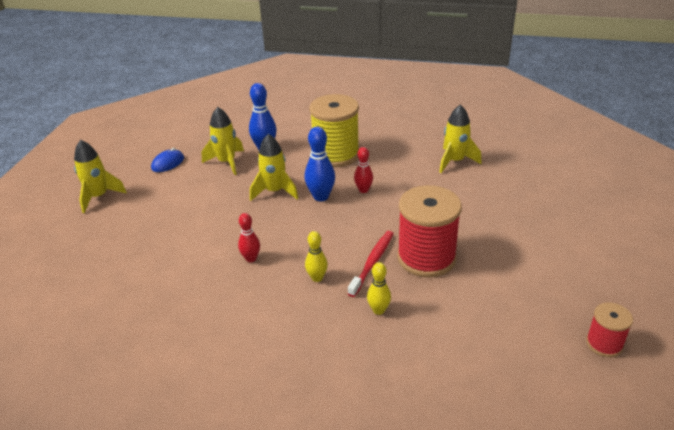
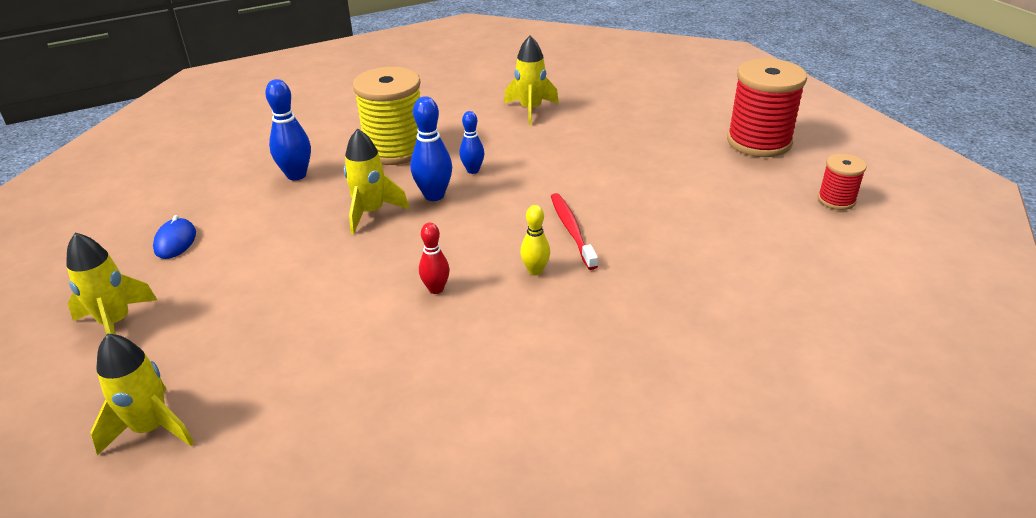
camera: 40 degrees left, 0 degrees up
yellow rocket [202,107,244,175] -> yellow rocket moved to [90,333,194,456]
red bowling pin [354,147,373,193] -> blue bowling pin [459,111,485,174]
yellow bowling pin [367,262,391,315] -> none
red spool [397,185,462,277] -> red spool moved to [727,58,807,157]

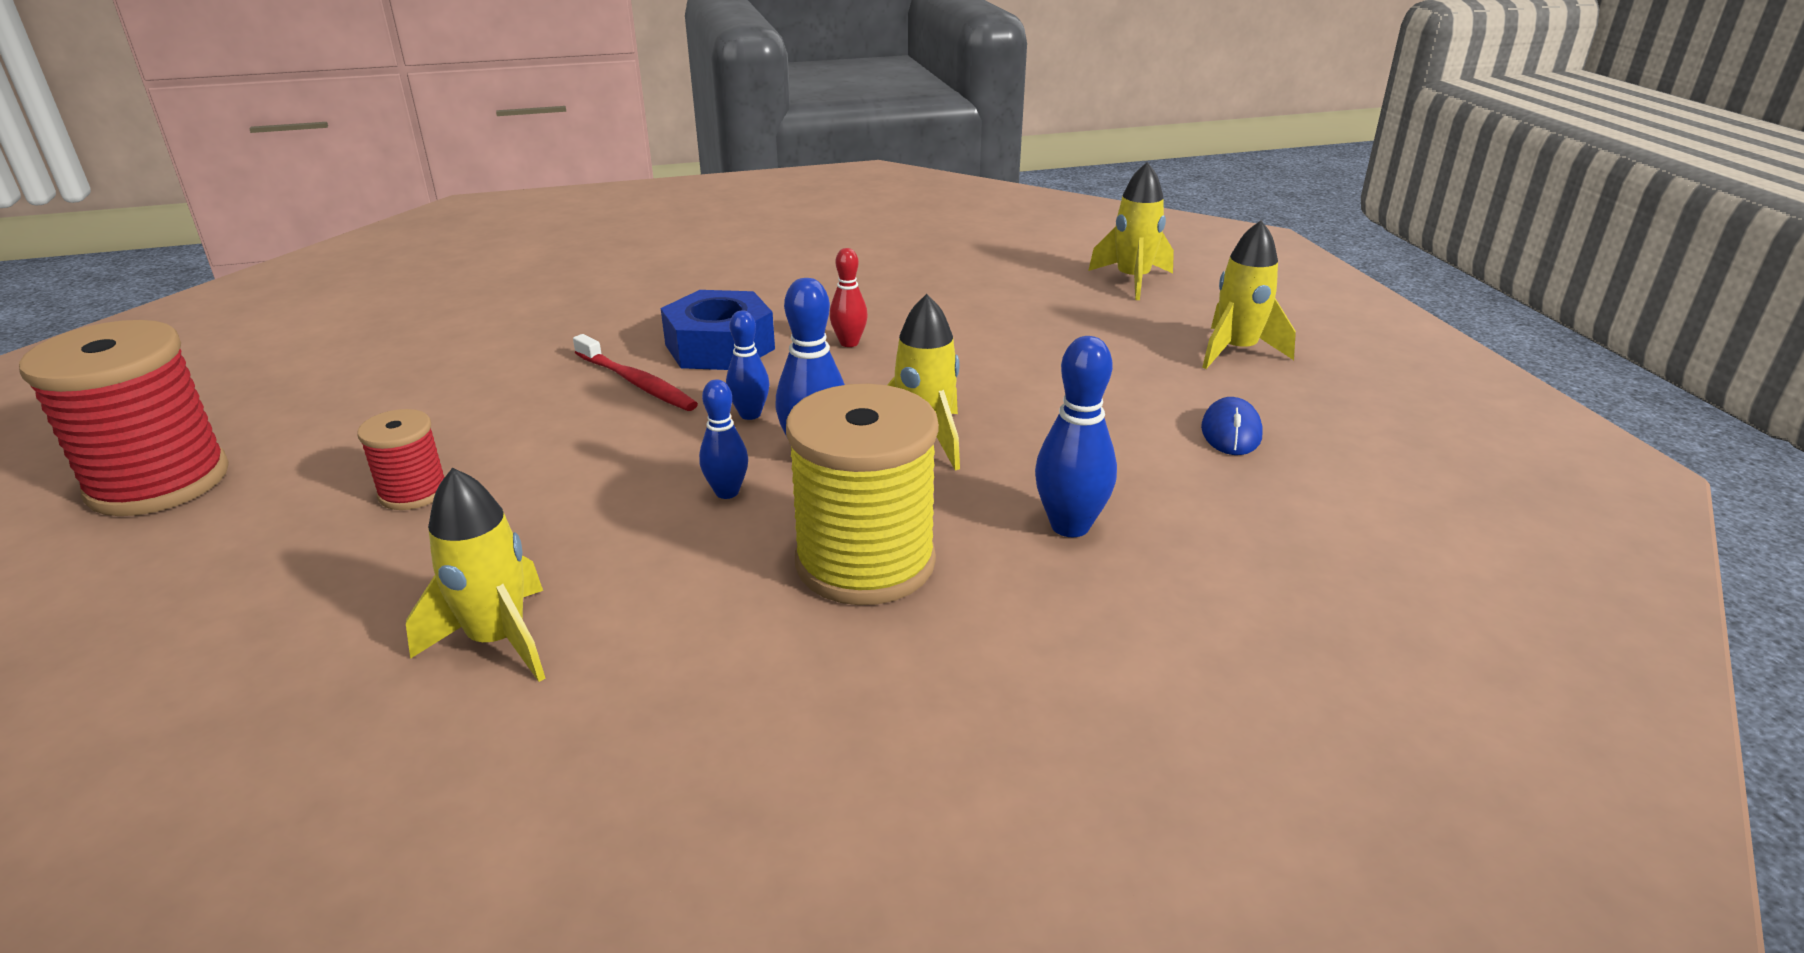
camera: 170 degrees left, 5 degrees down
yellow bowling pin [520,205,550,276] -> blue nut [661,290,775,370]
red toothbrush [551,193,598,270] -> red toothbrush turned 45 degrees counterclockwise [573,334,698,411]
red spool [818,154,867,210] -> red spool moved to [357,409,445,510]
none -> blue bowling pin [726,310,769,420]

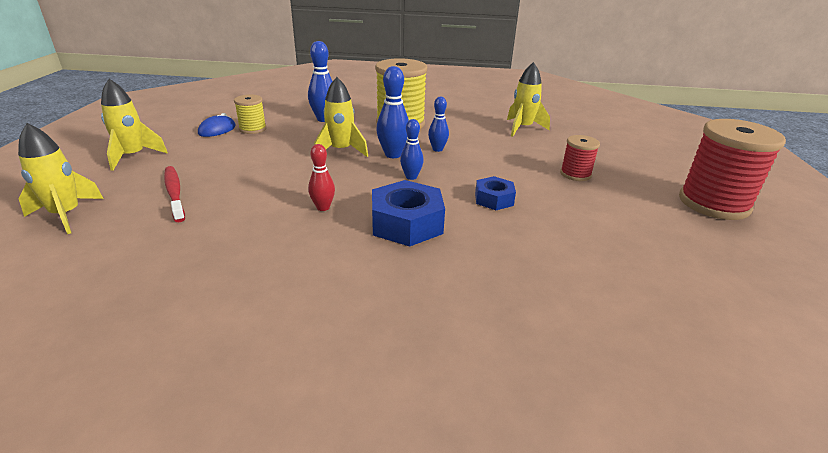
camera: 160 degrees left, 0 degrees up
red toothbrush [573,334,698,411] -> red toothbrush moved to [164,166,185,222]
none -> yellow spool [234,94,266,134]
none -> blue nut [475,176,516,210]

